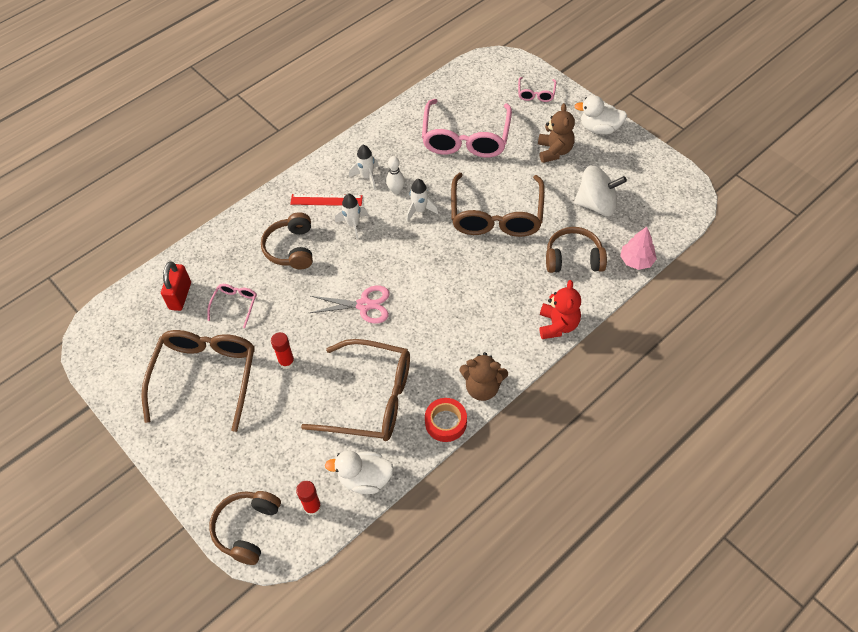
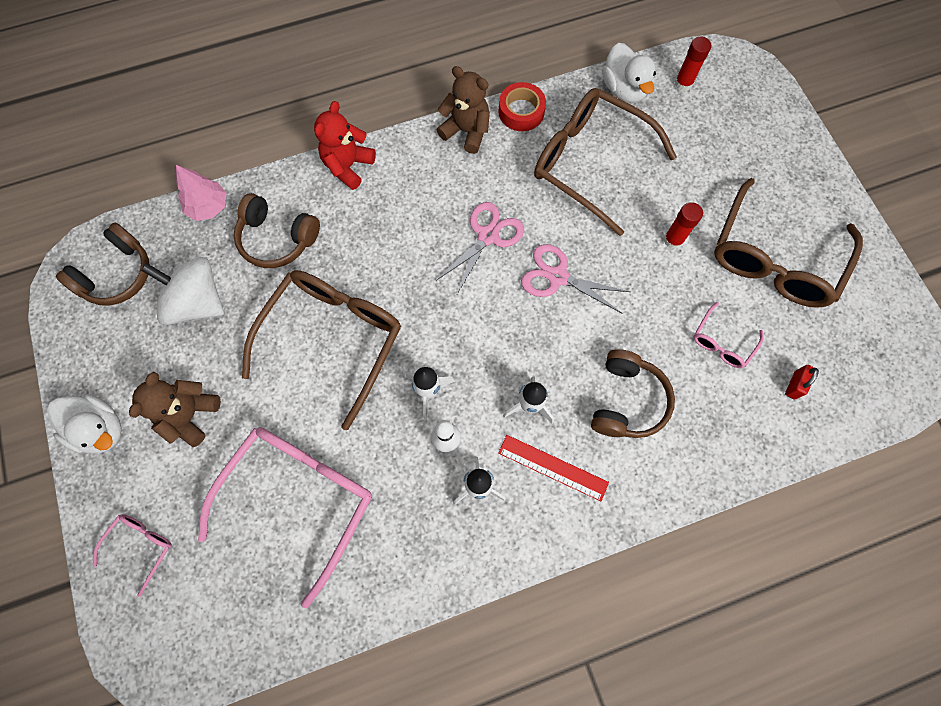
camera: 160 degrees left, 15 degrees up
red padlock [161,261,191,311] -> red padlock [785,365,819,400], size x0.58
brown headphones [209,491,281,565] -> brown headphones moved to [56,223,149,306]
white duck [325,451,394,494] -> white duck turned 45 degrees clockwise [602,43,656,103]
none -> pink scissors [436,202,524,294]

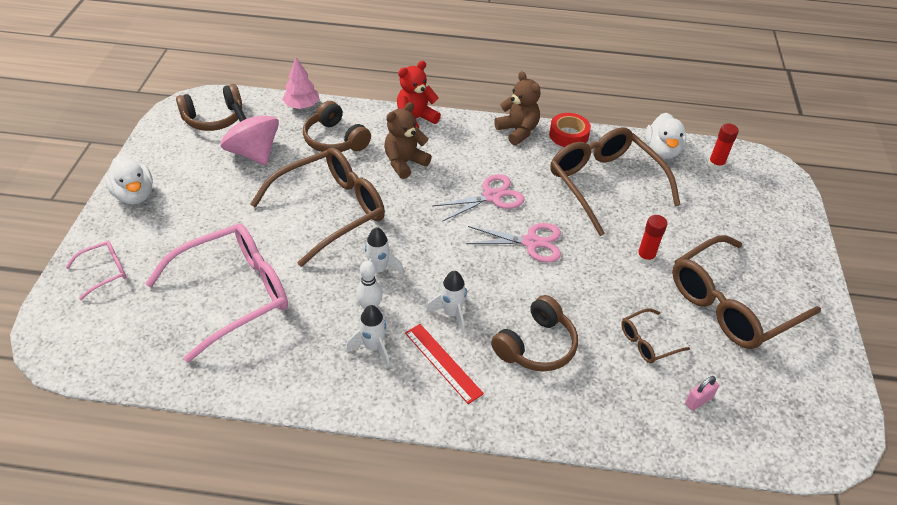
camera: 25 degrees right, 25 degrees down
brown teddy bear [129,372,221,447] -> brown teddy bear moved to [384,102,432,179]
white spinning top [141,257,224,325] -> pink spinning top [221,102,279,165]
pink scissors [521,244,630,314] -> pink scissors turned 135 degrees clockwise [466,223,561,263]
pink glasses [694,302,763,368] -> brown glasses [621,308,690,363]
red padlock [785,365,819,400] -> pink padlock [685,376,719,411]

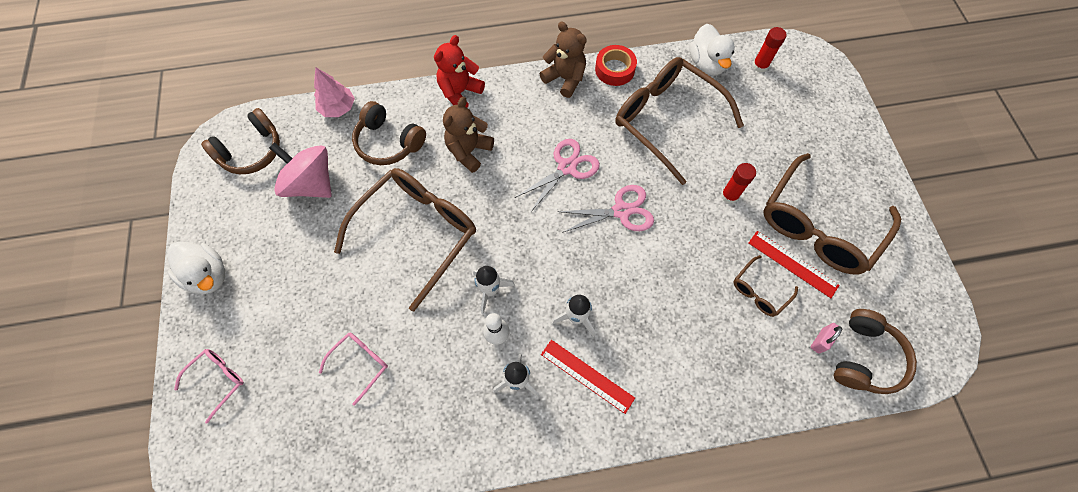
camera: 15 degrees left, 20 degrees up
pink glasses [145,223,288,363] -> pink glasses [319,332,388,406], size x0.45
brown headphones [491,295,578,372] -> brown headphones moved to [834,309,917,394]
none -> red ruler [749,231,840,298]

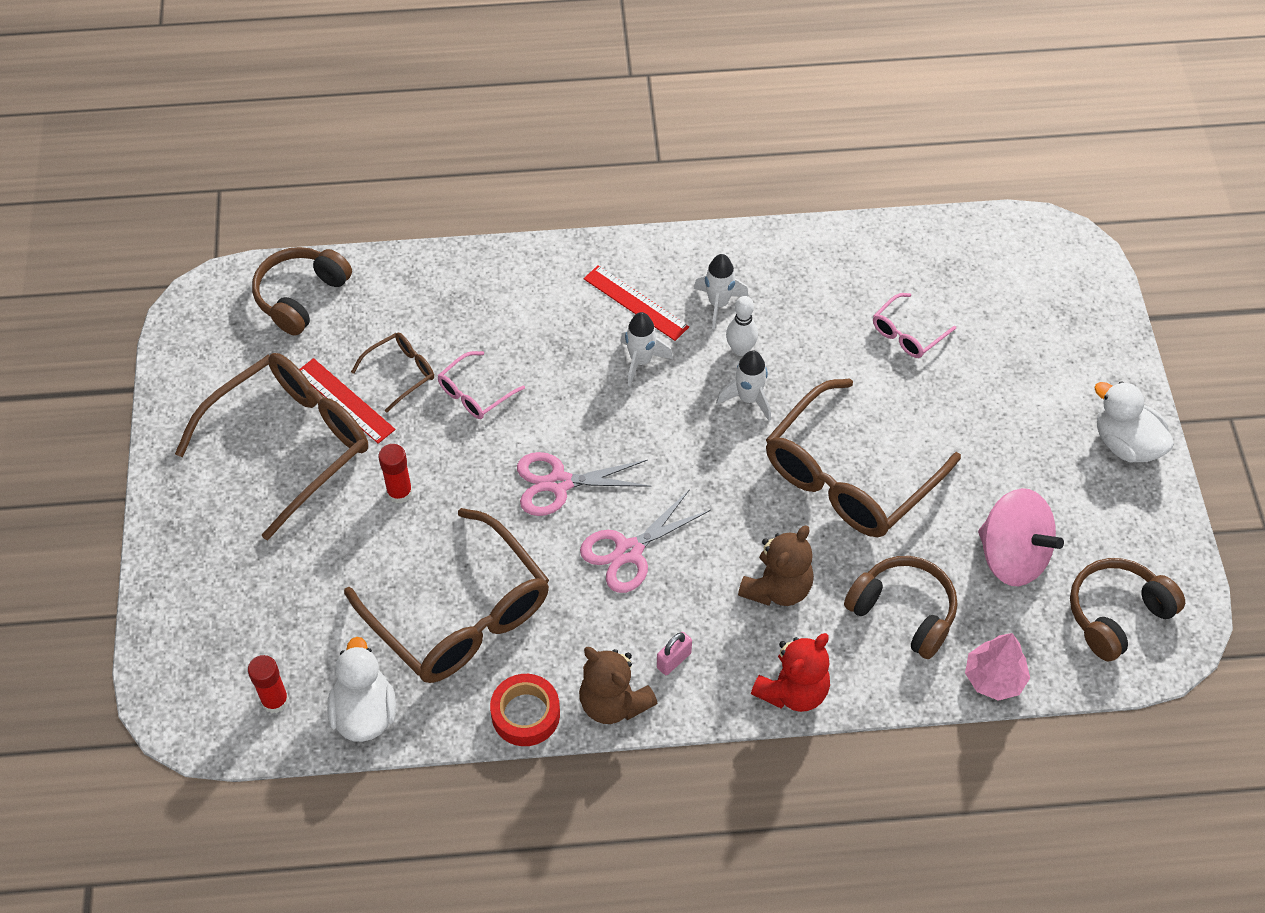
camera: 175 degrees left, 10 degrees down
pink glasses [174,349,244,423] -> pink glasses moved to [437,351,525,419]
pink padlock [811,323,842,354] -> pink padlock moved to [657,632,692,675]

